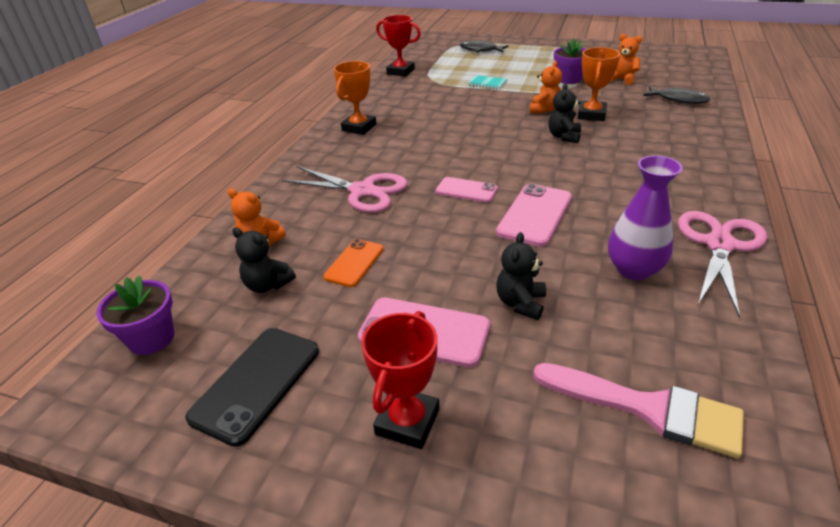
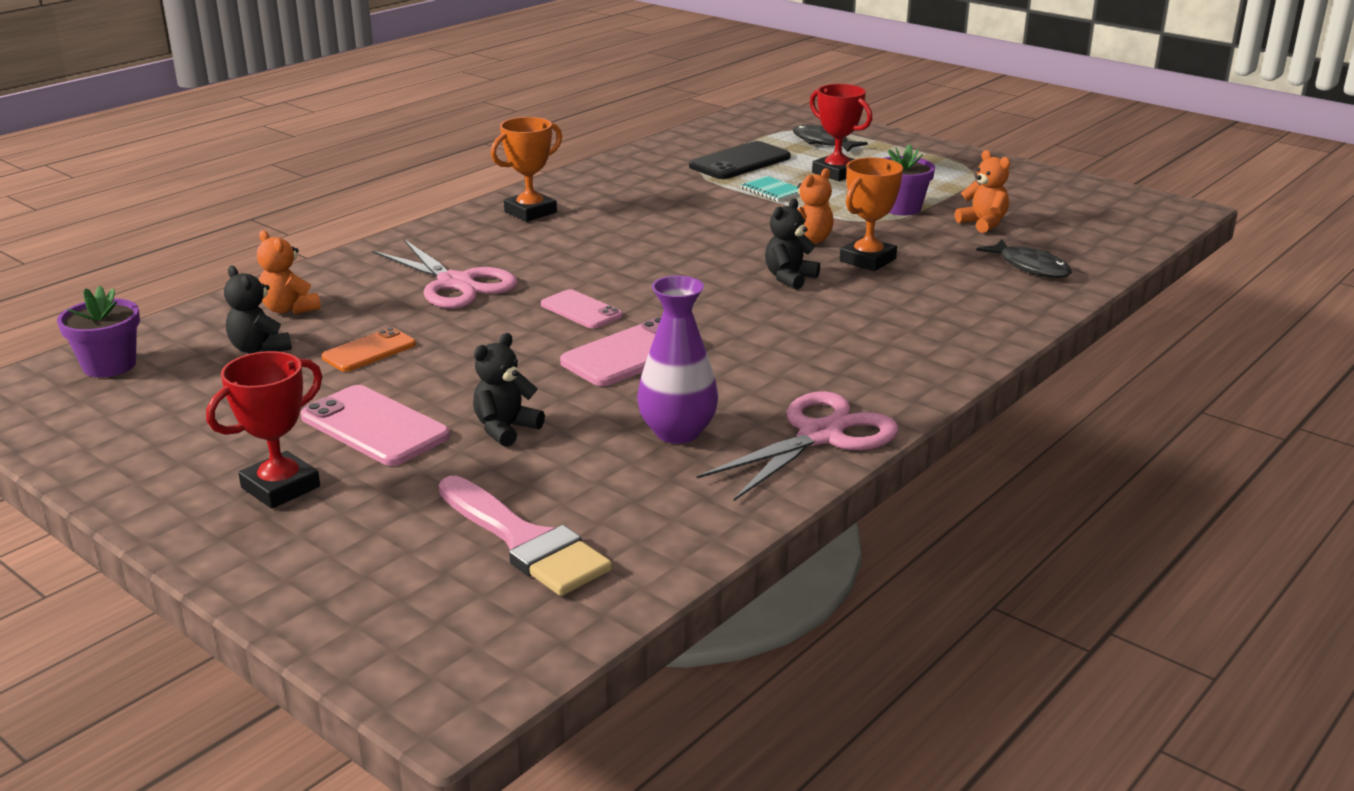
camera: 20 degrees right, 10 degrees down
black phone [185,328,319,447] -> black phone moved to [689,141,791,179]
red trophy [376,15,421,76] -> red trophy moved to [810,84,872,181]

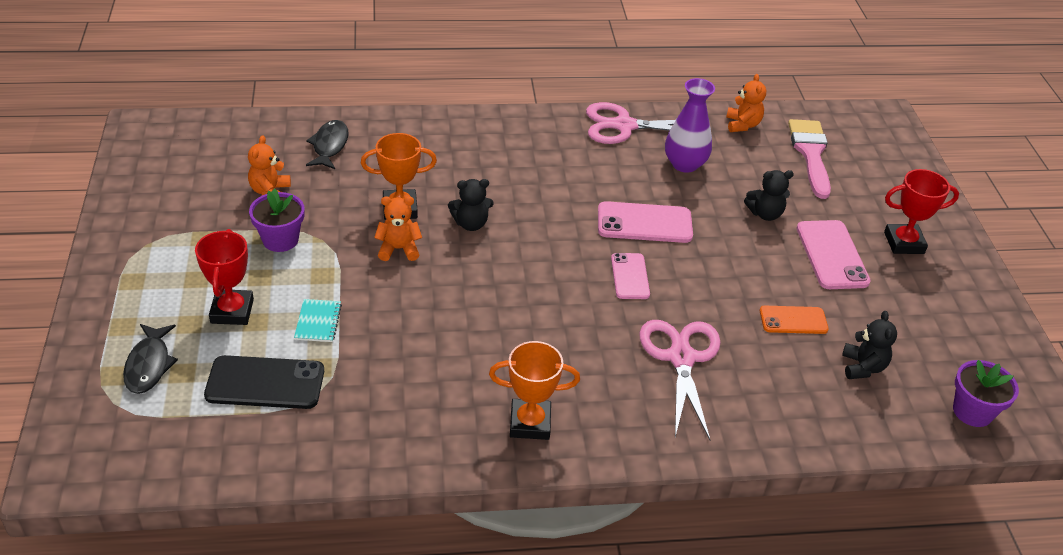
camera: 140 degrees left, 15 degrees up
orange teddy bear [257,230,321,314] -> orange teddy bear moved to [726,74,766,132]

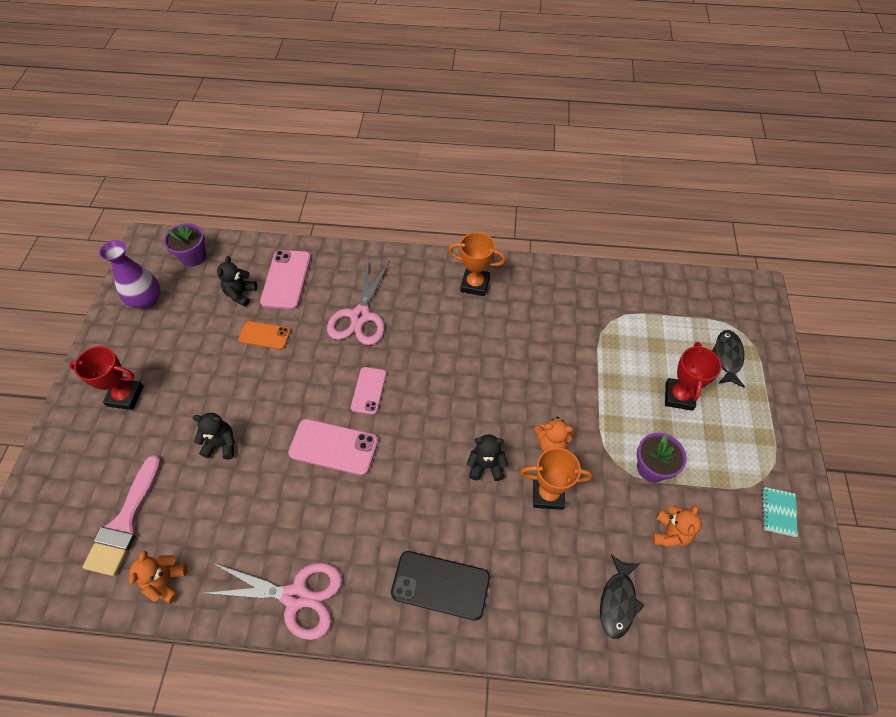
camera: 165 degrees left, 15 degrees up
black phone [204,355,324,409] -> black phone moved to [391,551,490,621]
turquoise notebook [294,299,342,342] -> turquoise notebook moved to [762,487,798,537]
purple vase [665,78,715,173] -> purple vase moved to [99,240,160,309]
pink phone [797,220,871,289] -> pink phone moved to [260,250,311,309]

